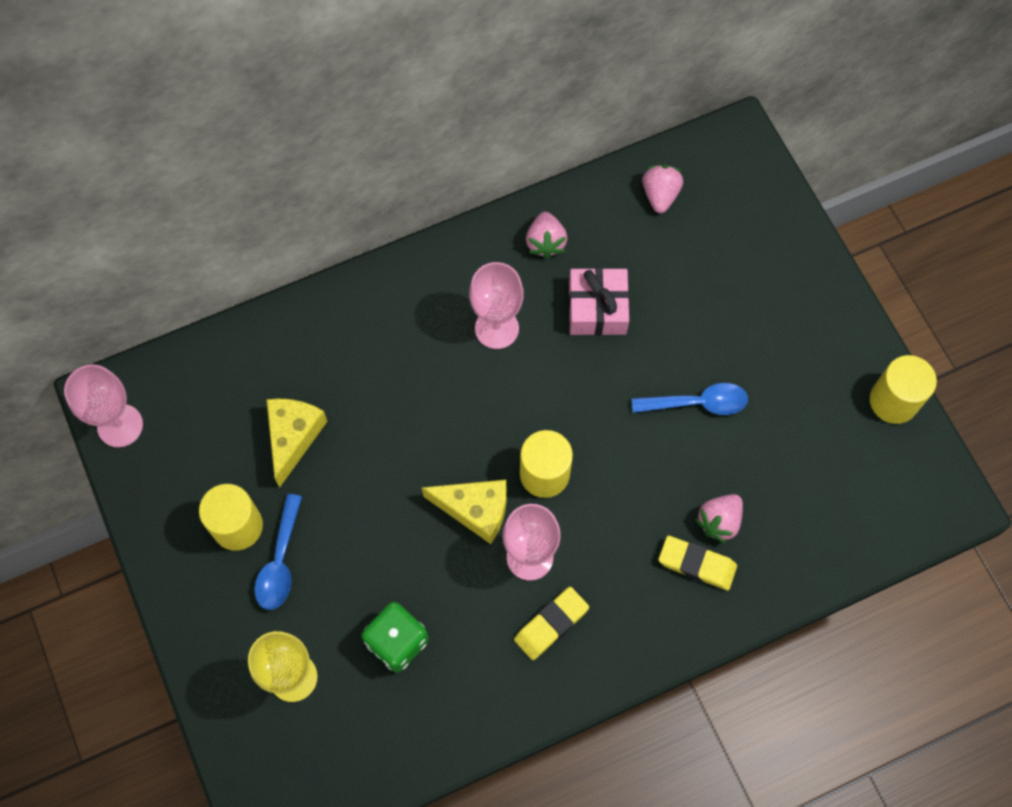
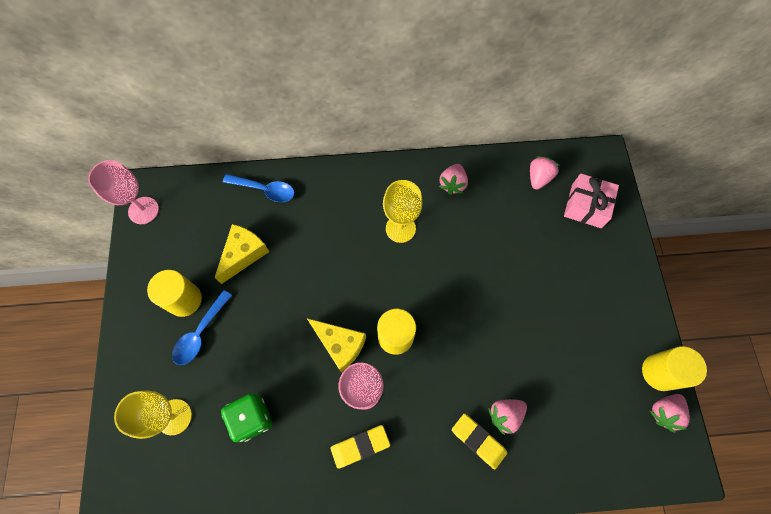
camera: 20 degrees right, 0 degrees up
pink goblet [469,262,524,349] -> yellow goblet [383,180,423,243]
pink gift [569,268,629,335] -> pink gift moved to [564,173,619,228]
blue spoon [632,383,748,415] -> blue spoon moved to [223,174,295,202]
none -> pink strawberry [650,394,690,433]

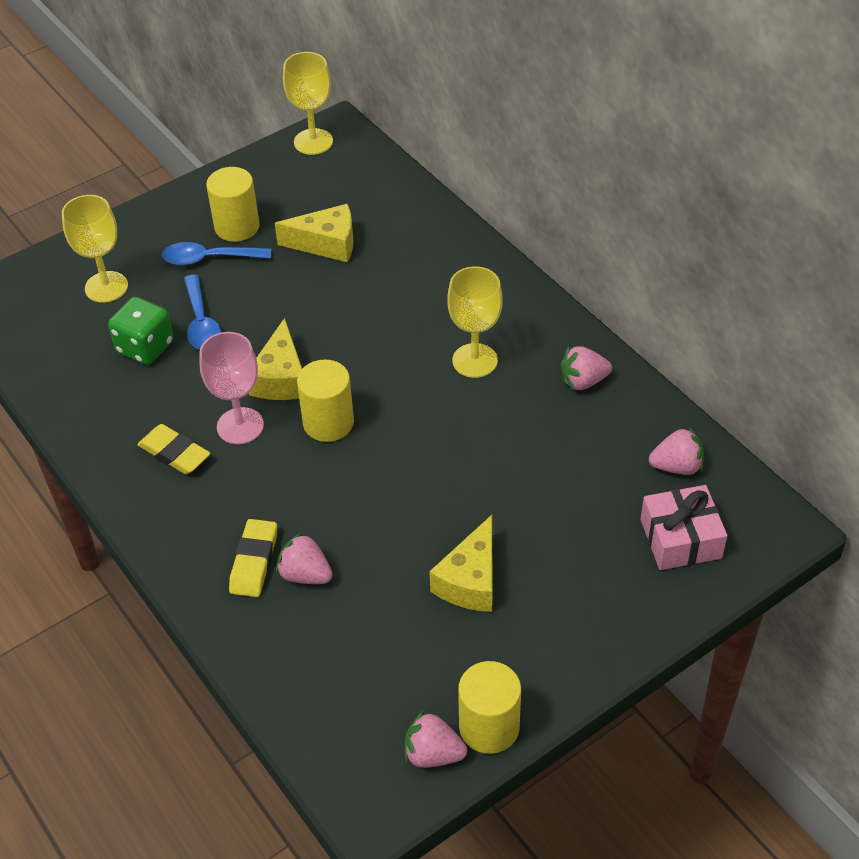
camera: 60 degrees right, 20 degrees down
pink goblet [88,160,159,224] -> yellow goblet [283,52,333,155]
blue spoon [223,174,295,202] -> blue spoon moved to [184,275,221,350]
none -> yellow cheese [429,515,493,612]

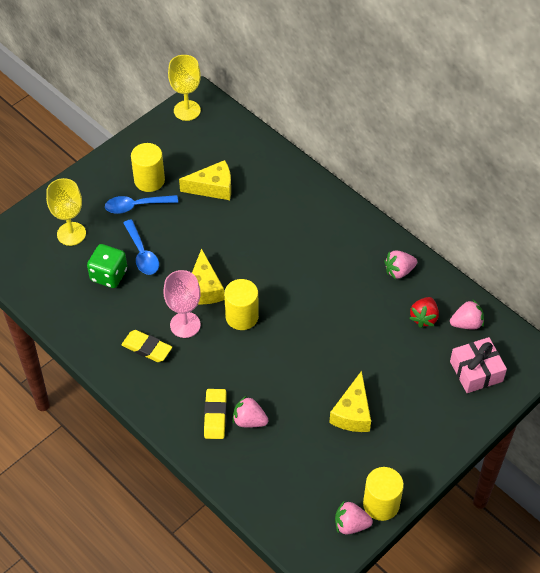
camera: 10 degrees left, 5 degrees up
yellow goblet [447,266,503,378] -> none
none -> red strawberry [409,297,439,328]

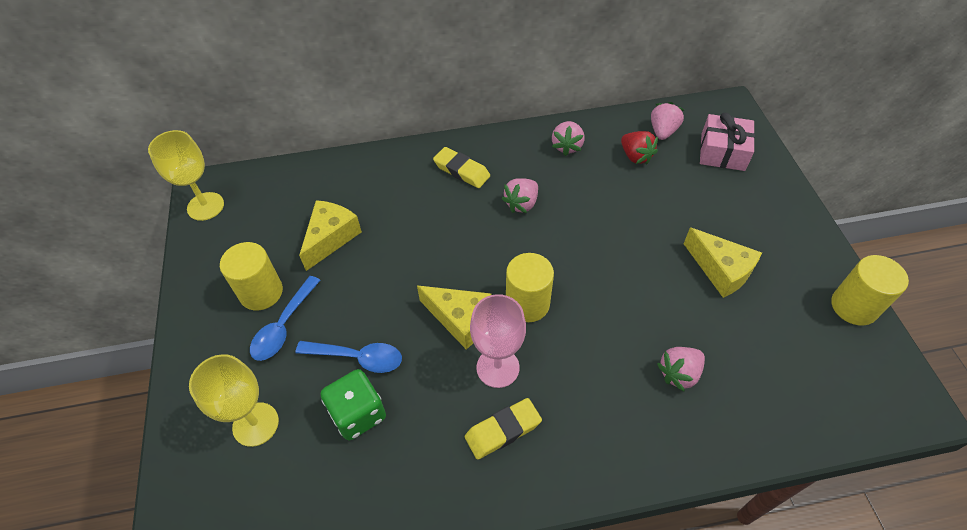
camera: 55 degrees left, 0 degrees up
yellow eraser [204,389,227,439] -> yellow eraser moved to [433,147,490,188]
pink strawberry [335,500,373,534] -> pink strawberry moved to [502,178,538,213]

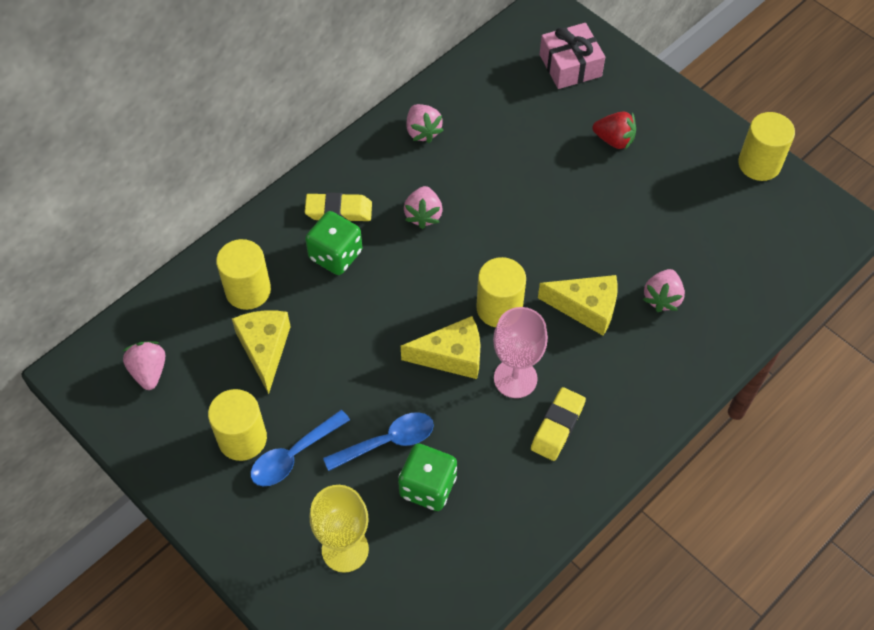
camera: 35 degrees left, 5 degrees up
yellow goblet [148,130,224,221] -> none
blue spoon [250,276,321,361] -> blue spoon turned 60 degrees clockwise [251,410,350,486]
red strawberry [621,131,658,165] -> red strawberry moved to [592,112,636,150]
pink strawberry [651,102,684,140] -> pink strawberry moved to [123,341,165,390]
yellow cheese [684,228,762,298] -> yellow cheese moved to [538,275,618,336]
none -> yellow cylinder [216,239,271,310]
none -> green dice [305,211,362,275]

